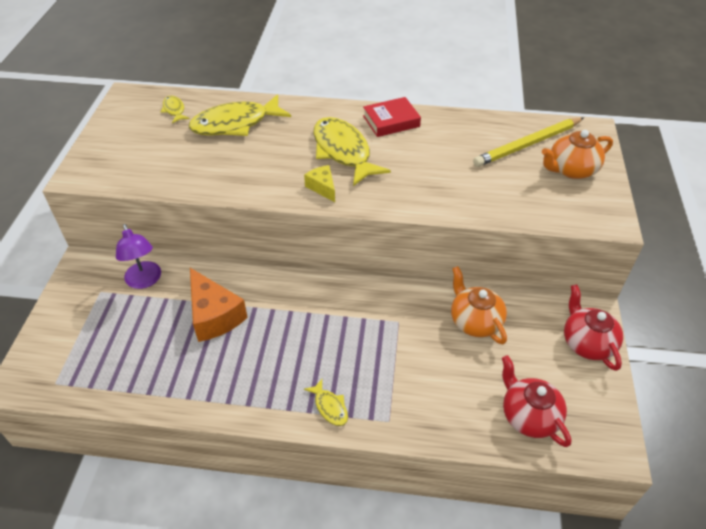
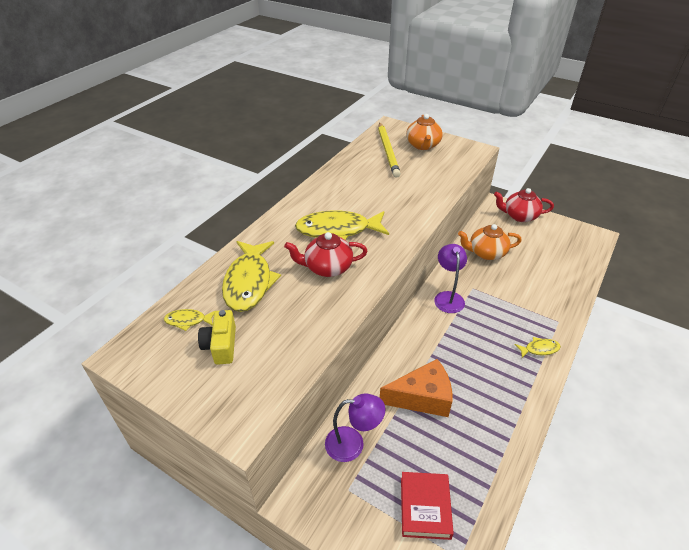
camera: 65 degrees left, 5 degrees down
yellow cheese [304,165,335,202] -> none
red book [363,97,421,137] -> red book moved to [401,472,454,540]
red teapot [502,355,571,447] -> red teapot moved to [284,232,368,277]
none -> yellow camera [198,310,236,365]
none -> purple lamp [434,244,467,313]

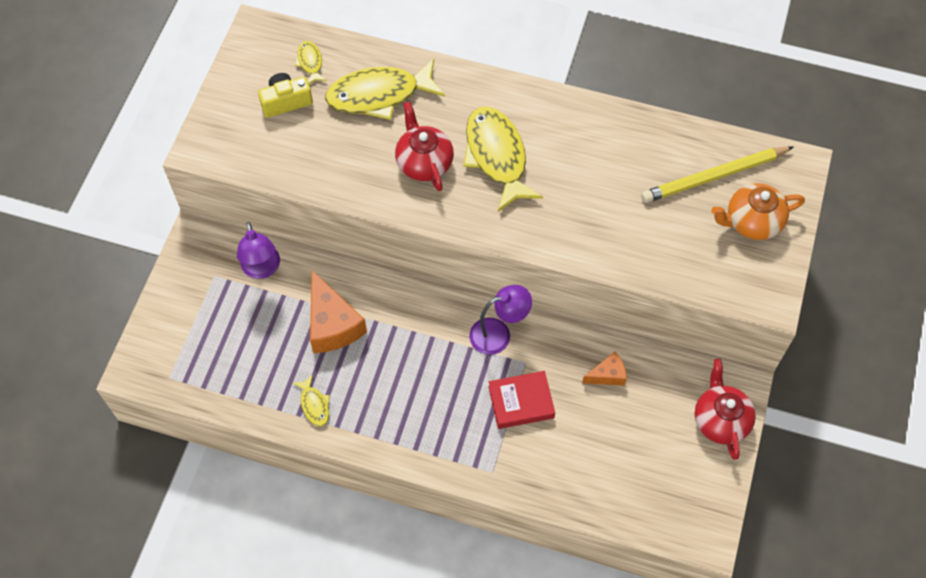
camera: 75 degrees right, 20 degrees up
red book [401,472,454,540] -> red book moved to [488,371,555,429]
orange teapot [458,224,522,260] -> orange cheese [582,352,627,386]
yellow fish [515,337,561,358] -> yellow fish moved to [293,374,330,427]

